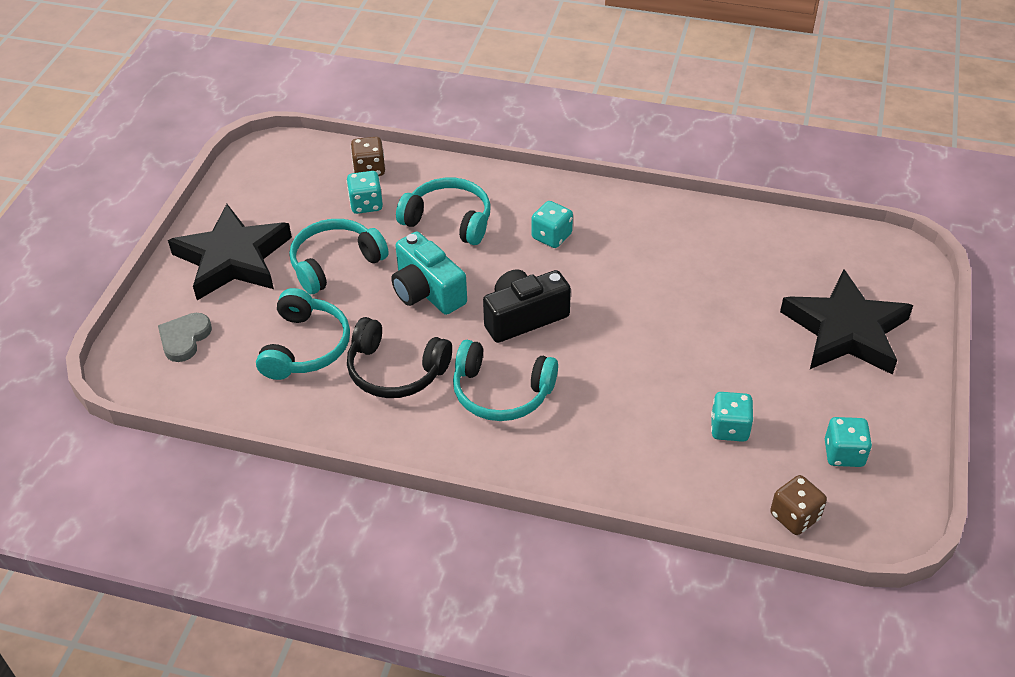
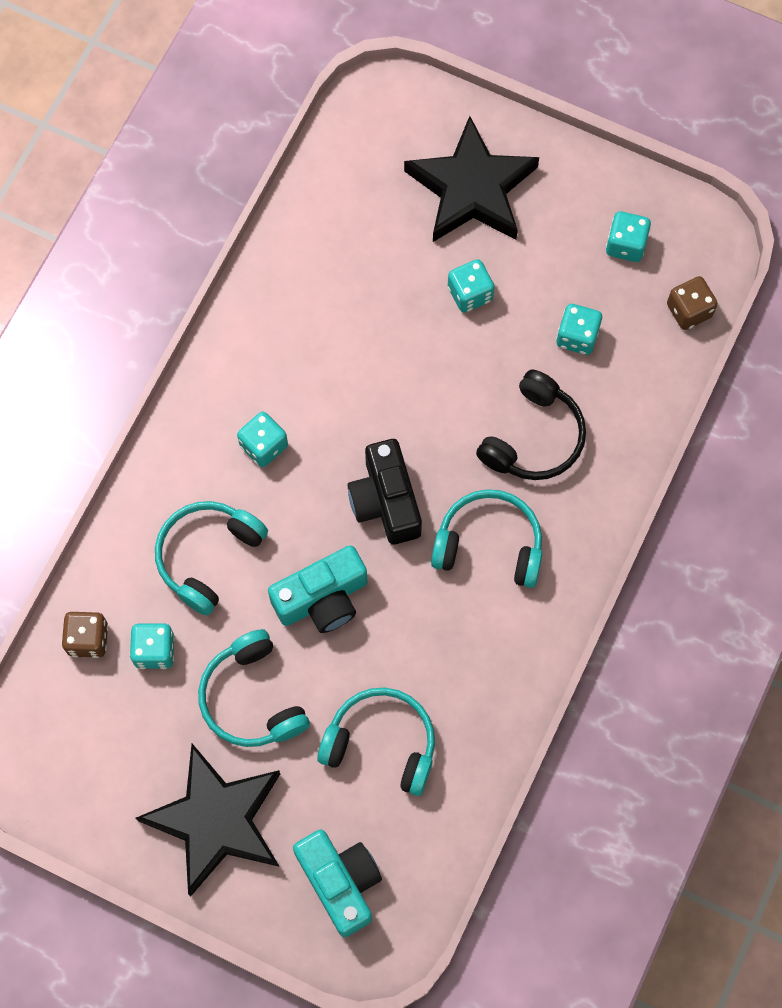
camera: 80 degrees left, 25 degrees up
grey heart [158,313,212,362] -> turquoise camera [293,830,382,937]
black headphones [347,317,452,398] -> black headphones moved to [476,370,586,480]
turquoise headphones [453,340,558,421] -> turquoise headphones turned 105 degrees counterclockwise [431,489,542,588]
none -> turquoise dice [448,259,495,313]

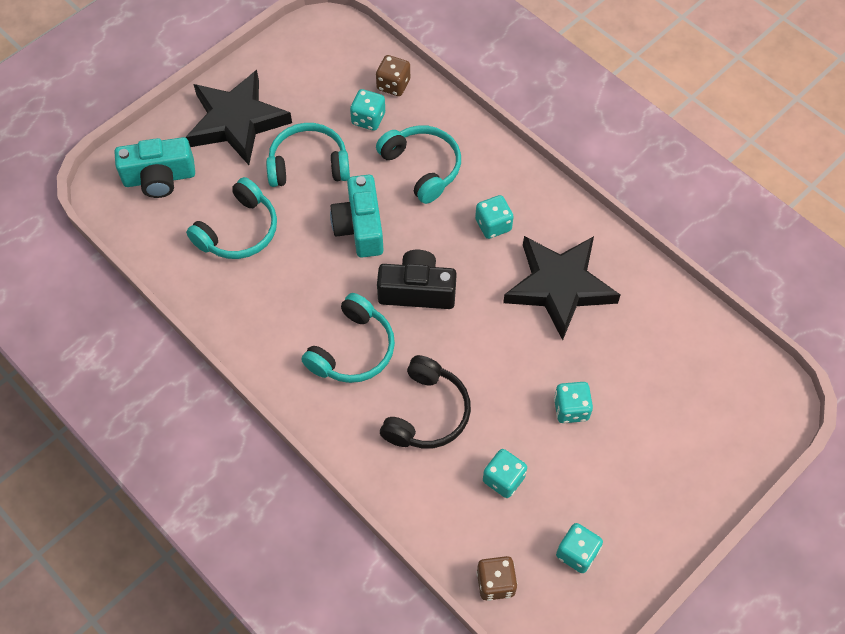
camera: 110 degrees right, 10 degrees down
black star [404,116,539,242] -> black star moved to [503,236,620,340]
black headphones [476,370,586,480] -> black headphones turned 120 degrees counterclockwise [380,355,471,449]

